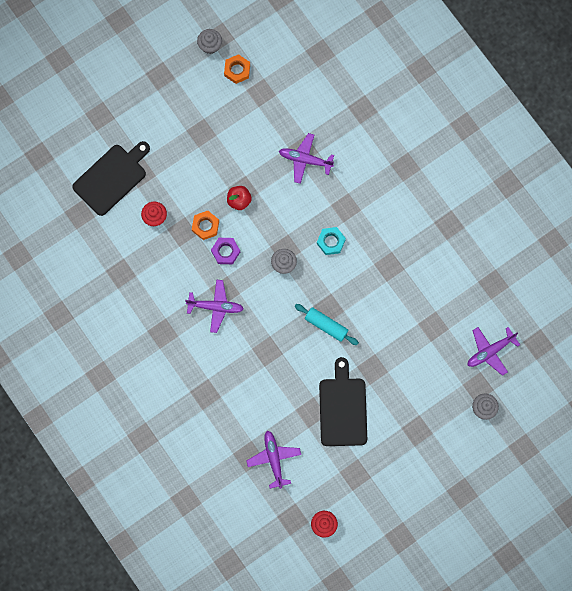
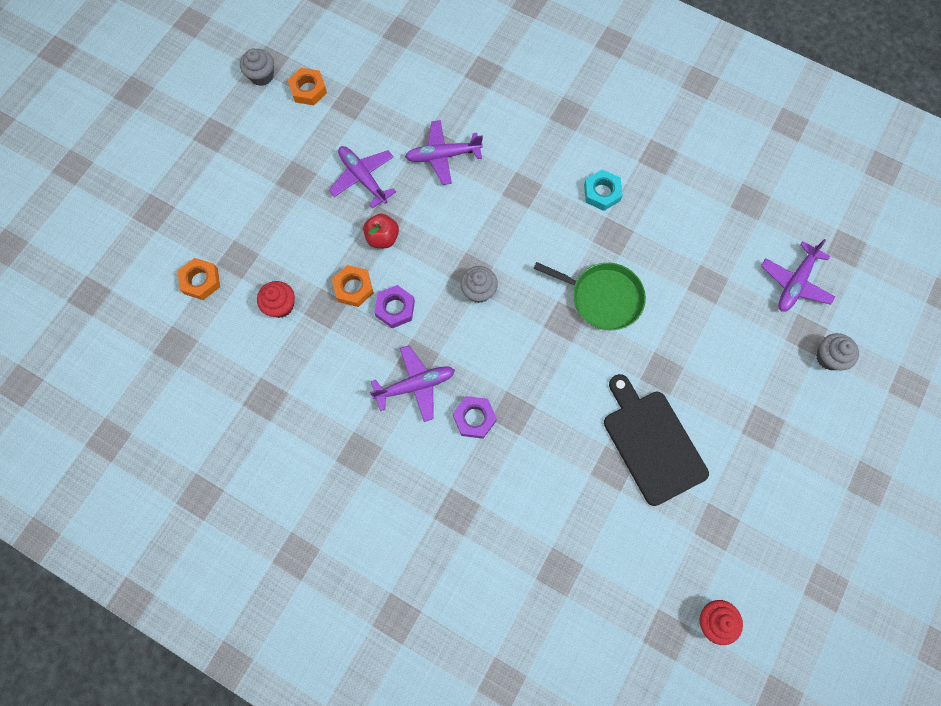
camera: 25 degrees left, 5 degrees down
black cutting board [72,141,150,216] -> orange nut [178,258,220,300]
purple plane [247,431,301,489] -> purple plane moved to [329,146,396,208]
turquoise rolling pin [295,304,359,345] -> none
turquoise nut [317,227,346,255] -> turquoise nut moved to [584,169,623,211]
none -> purple nut [453,396,497,439]
none -> green pan [533,262,646,330]

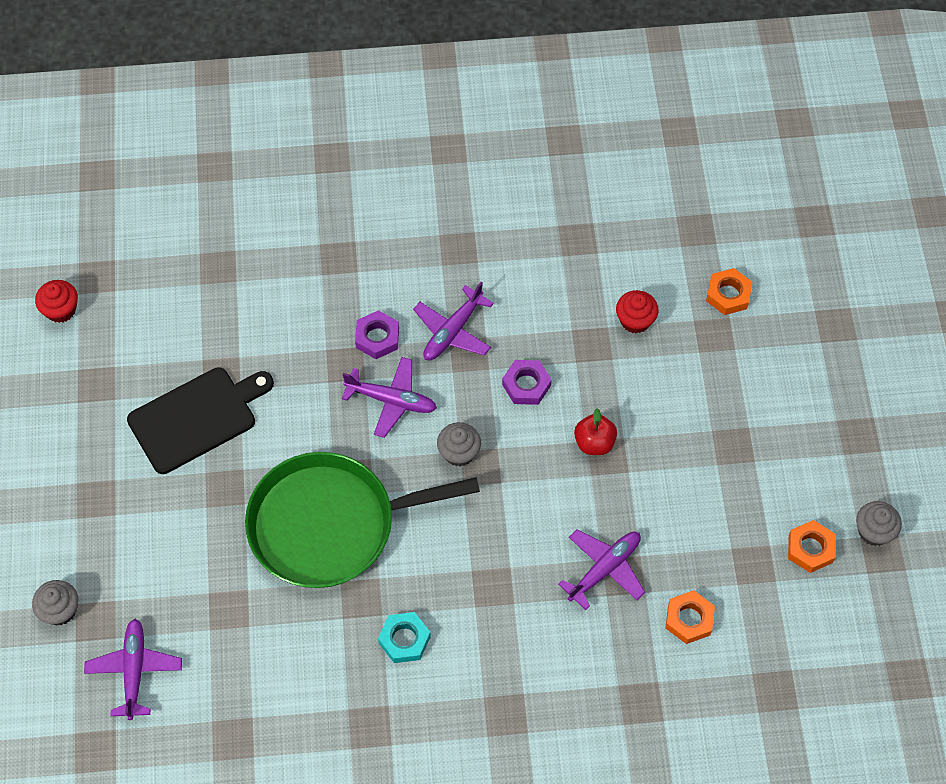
camera: 145 degrees right, 10 degrees down
purple plane [329,146,396,208] -> purple plane moved to [342,357,437,438]
orange nut [332,265,373,307] -> orange nut moved to [665,590,715,644]
green pan [533,262,646,330] -> green pan [245,452,480,588], size x1.67
black cutting board [604,374,709,506] -> black cutting board turned 60 degrees counterclockwise [127,367,274,474]

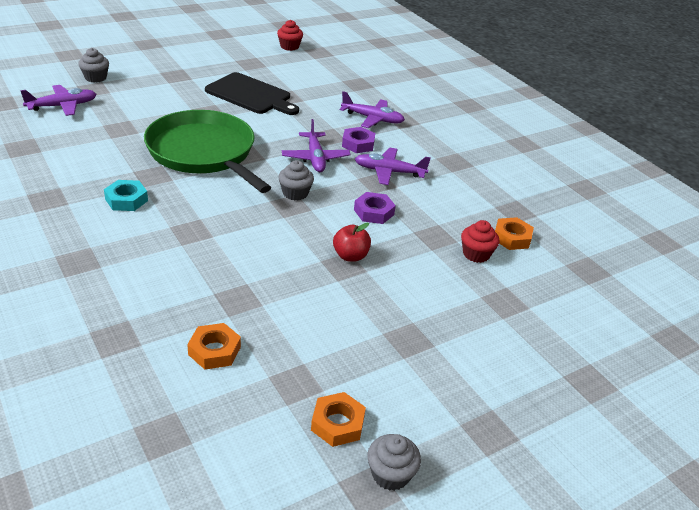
camera: 60 degrees right, 25 degrees down
purple plane [558,530,645,610] -> purple plane moved to [340,91,405,128]
orange nut [706,268,753,315] -> orange nut moved to [495,217,534,250]

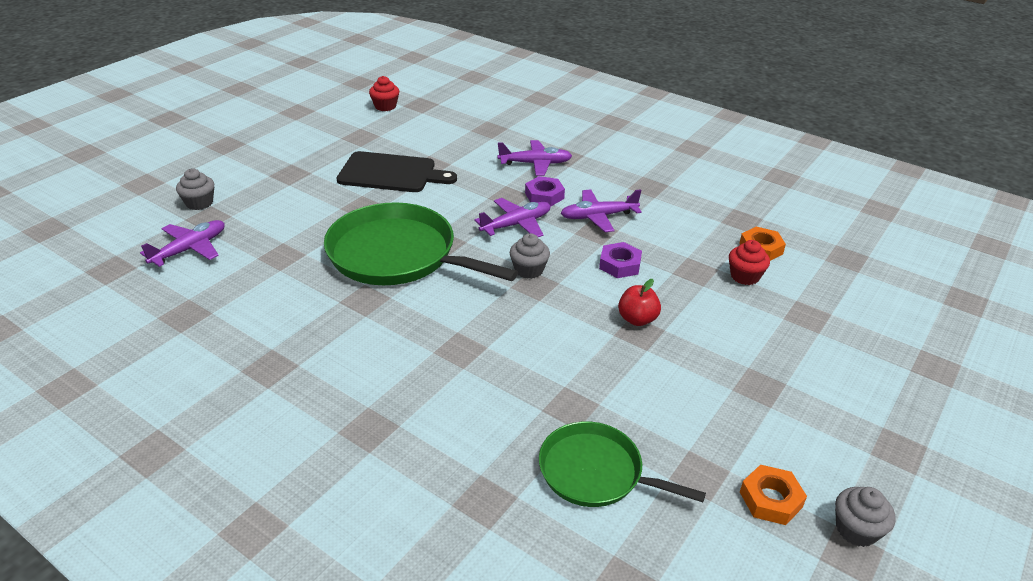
camera: 20 degrees left, 0 degrees up
turquoise nut [104,180,148,211] -> none
orange nut [187,323,241,370] -> green pan [539,421,706,507]
purple plane [282,119,351,172] -> purple plane turned 90 degrees counterclockwise [474,198,551,237]

